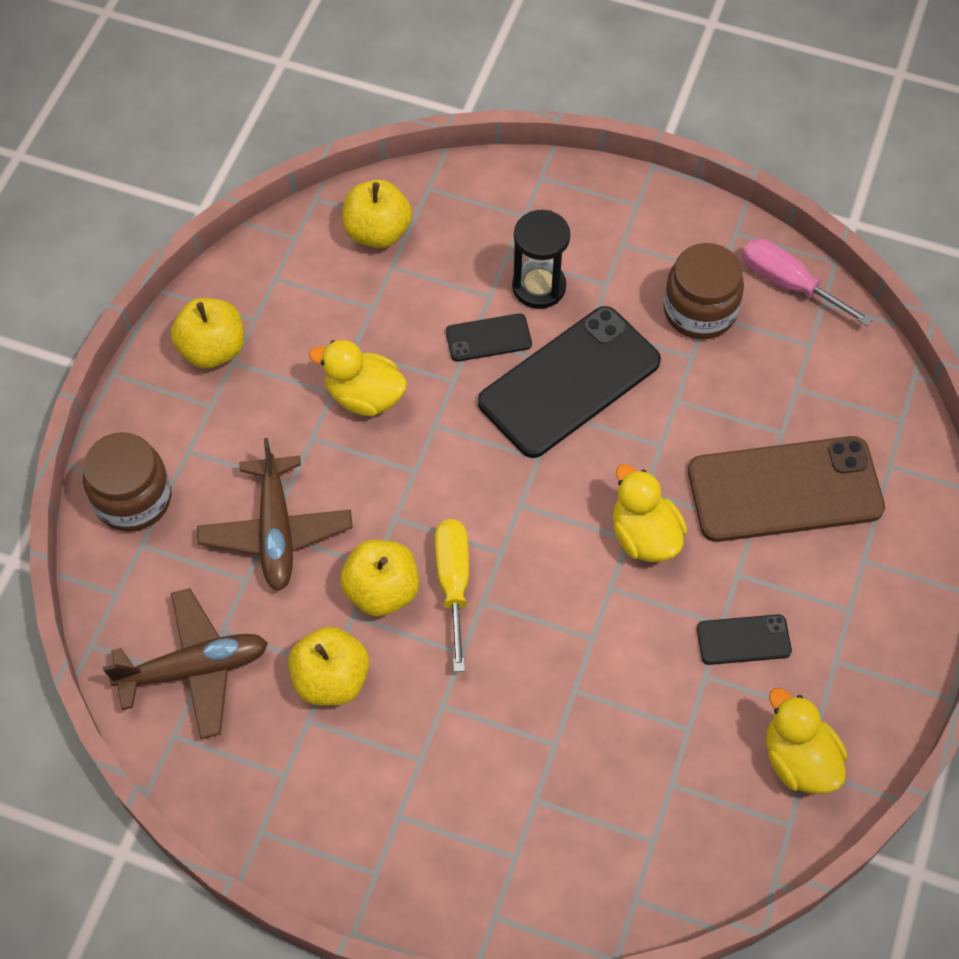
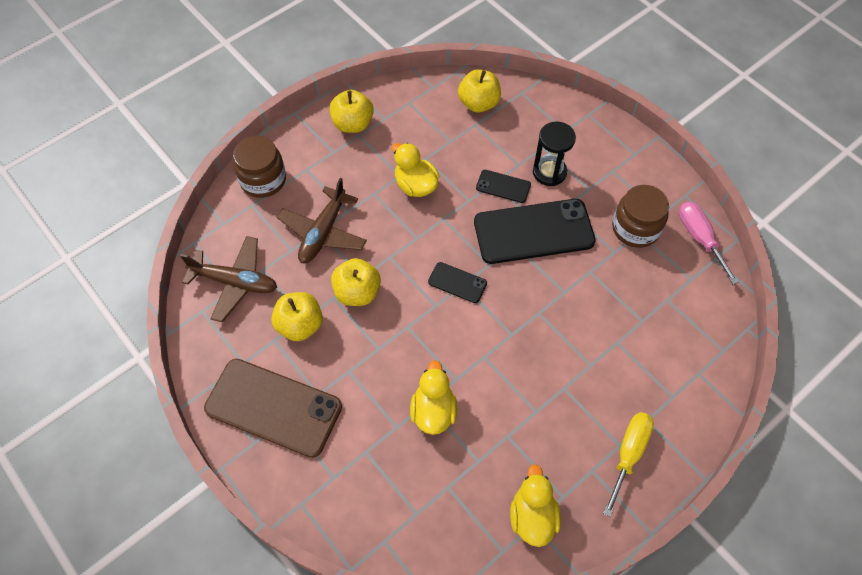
camera: 30 degrees right, 0 degrees up
yellow screwdriver [435,519,469,672] -> yellow screwdriver moved to [603,412,654,517]
yellow duck [613,464,687,562] -> yellow duck moved to [410,360,457,435]
brown phone [688,436,885,542] -> brown phone moved to [204,359,342,458]
black phone [697,614,792,665] -> black phone moved to [428,262,487,303]

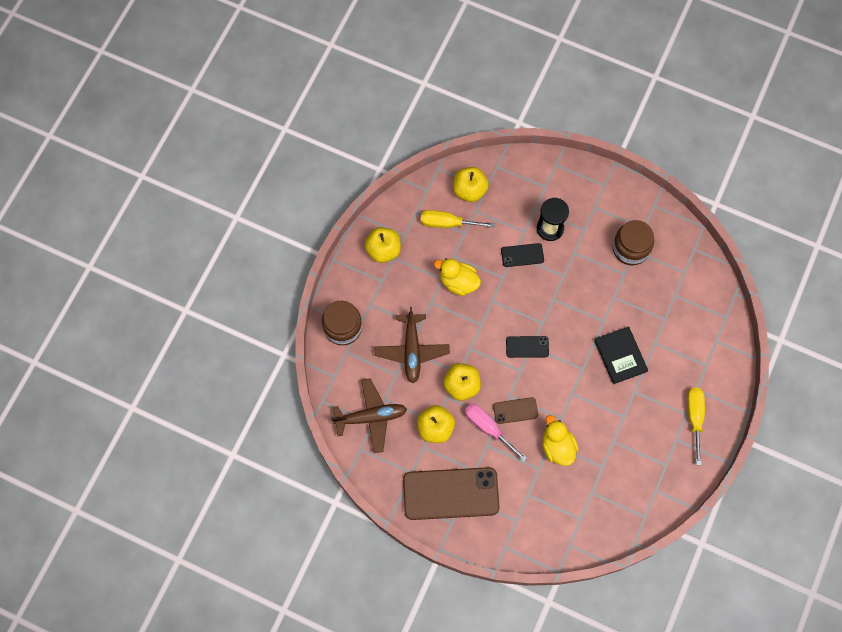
camera: 25 degrees left, 10 degrees up
black phone [474,199,596,264] -> none
yellow duck [510,464,561,547] -> none
pink screwdriver [679,202,739,284] -> pink screwdriver moved to [465,404,527,462]
none -> yellow screwdriver [421,210,495,228]
none -> brown phone [493,397,538,424]
none -> black book [594,326,648,384]

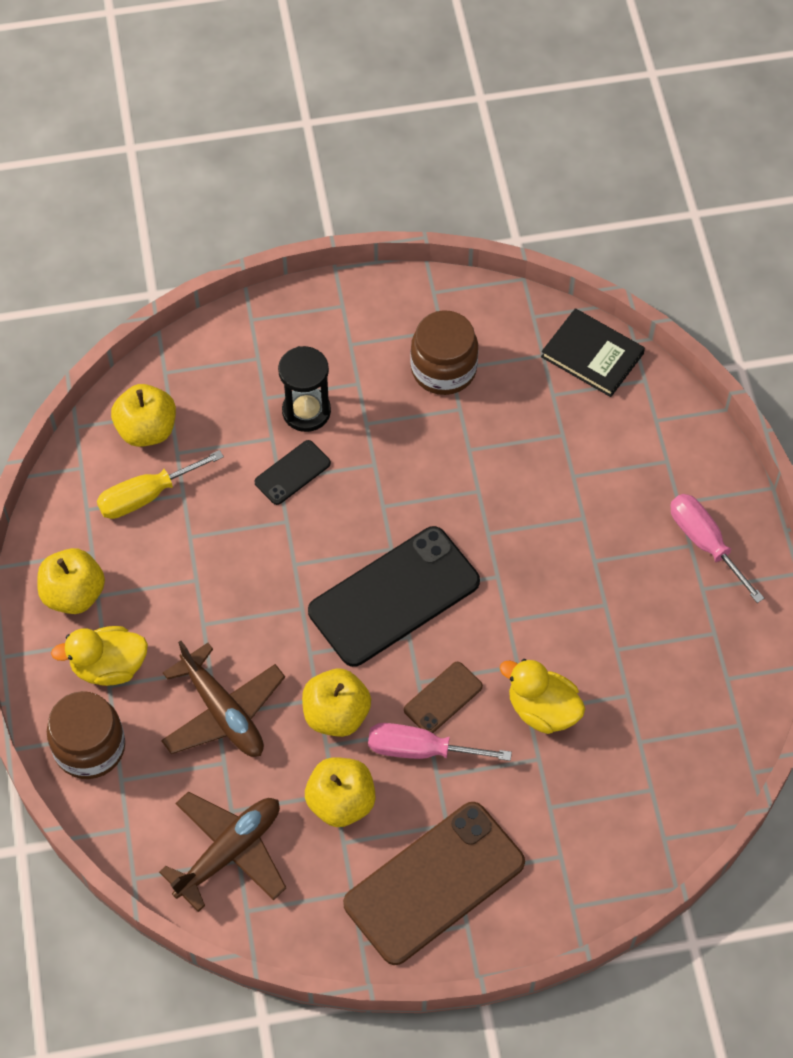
camera: 35 degrees left, 10 degrees down
yellow duck [434,258,481,296] -> yellow duck moved to [51,626,148,686]
black phone [506,336,549,358] -> black phone [308,526,480,667], size x2.14
black book [594,326,648,384] -> black book moved to [541,308,645,397]
yellow screwdriver [687,387,705,465] -> pink screwdriver [670,494,764,603]

